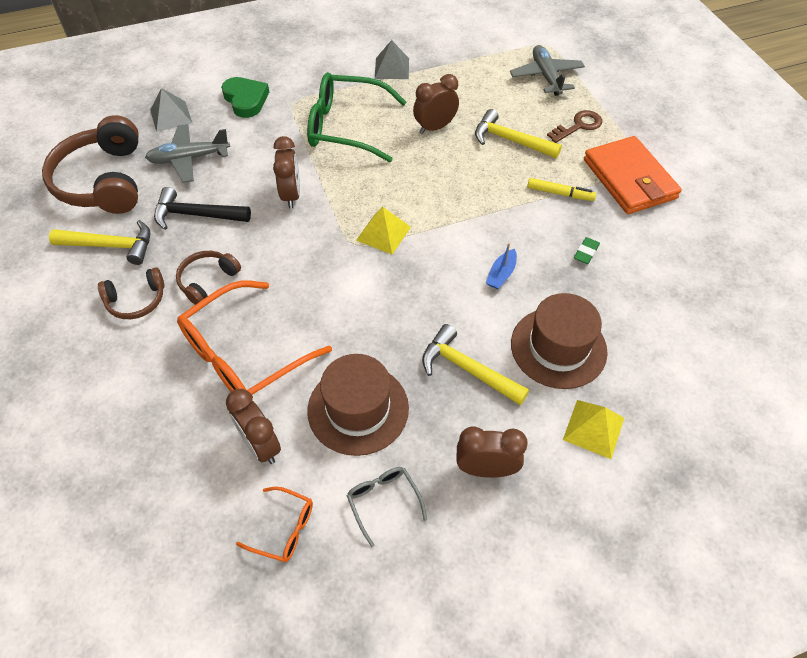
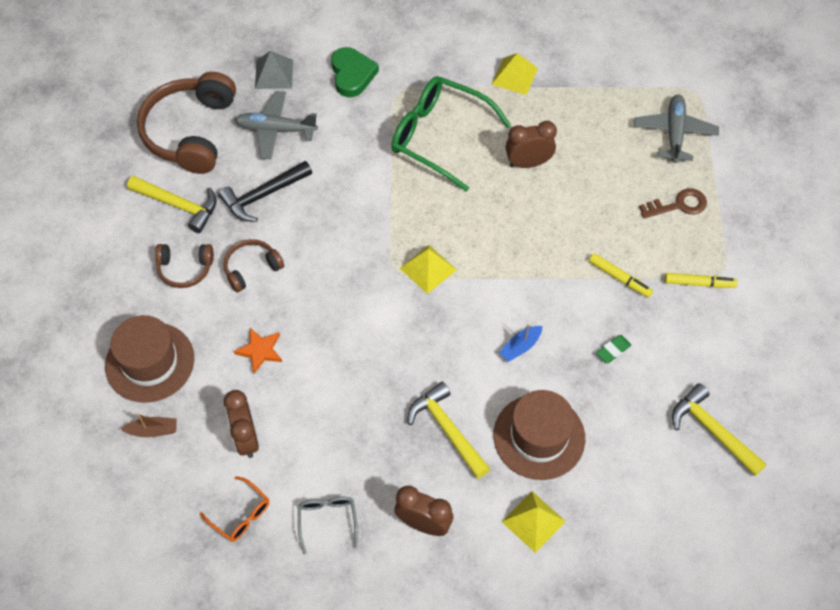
camera: 20 degrees right, 5 degrees up
black hammer [154,187,251,230] -> black hammer turned 60 degrees counterclockwise [218,161,312,222]
orange glasses [177,280,332,395] -> orange star [234,328,282,373]
brown clock [273,136,300,209] -> none
brown hat [307,354,409,456] -> brown hat moved to [105,315,194,403]
grey pyramid [375,40,409,79] -> yellow pyramid [491,53,538,95]
yellow hammer [475,109,562,158] -> yellow hammer moved to [672,383,767,476]
orange wallet [584,136,682,214] -> yellow marker [665,273,738,288]
none -> brown boat [121,413,177,437]

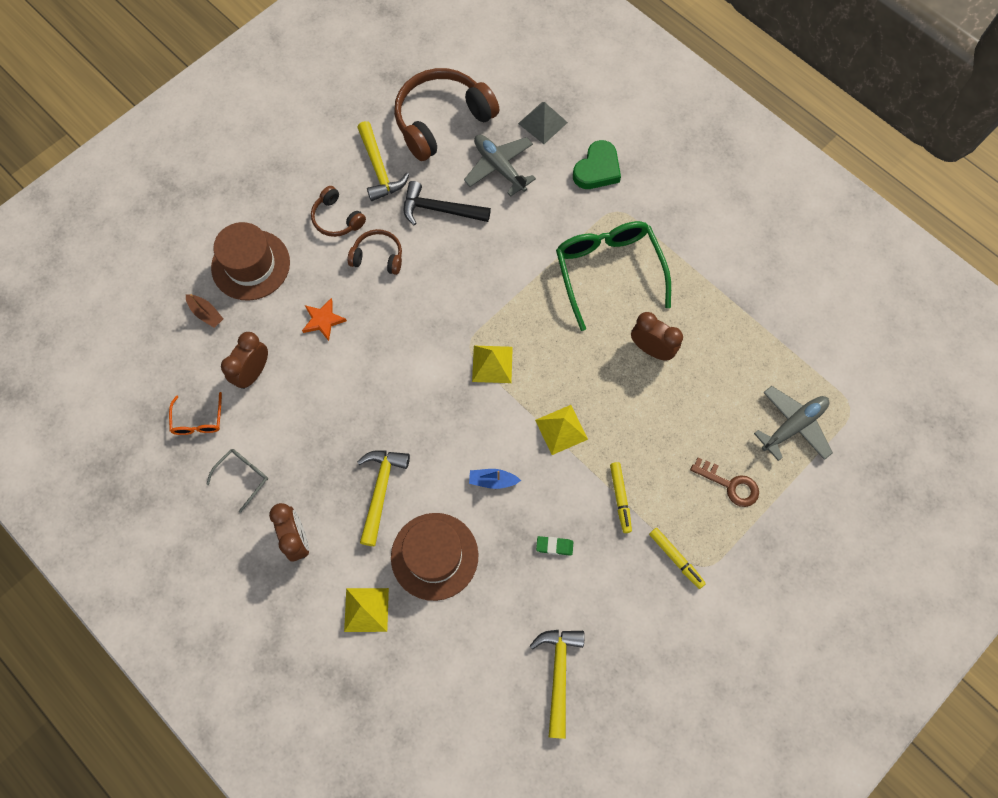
camera: 45 degrees right, 10 degrees up
yellow pyramid [491,53,538,95] -> yellow pyramid moved to [535,405,588,455]

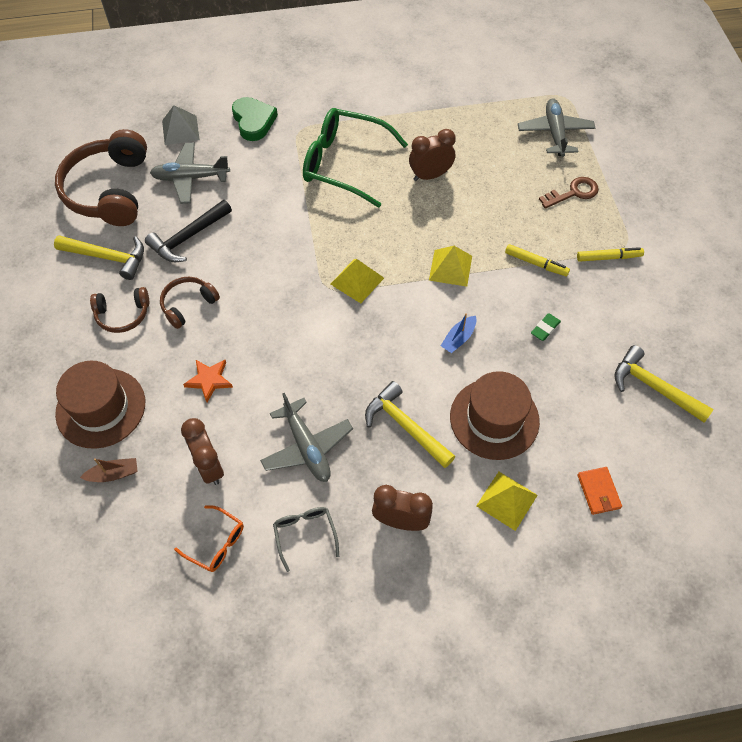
camera: 55 degrees left, 10 degrees down
none -> grey plane [260,393,353,482]
none -> orange wallet [578,467,622,515]

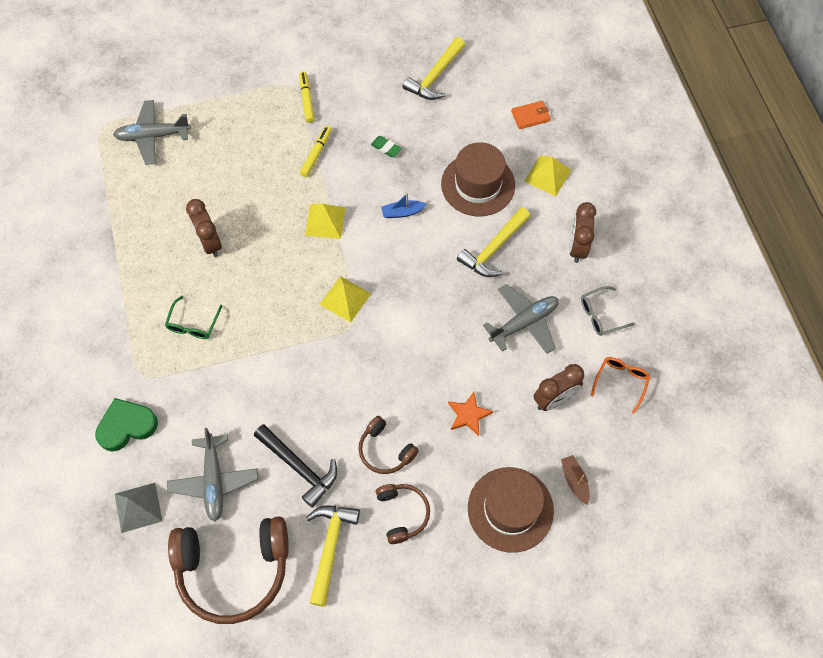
camera: 95 degrees left, 5 degrees up
green glasses [303,108,408,207] -> green glasses [165,296,222,339], size x0.47
blue boat [441,313,476,353] -> blue boat turned 135 degrees clockwise [381,193,427,218]
brown key [539,177,599,209] -> none

